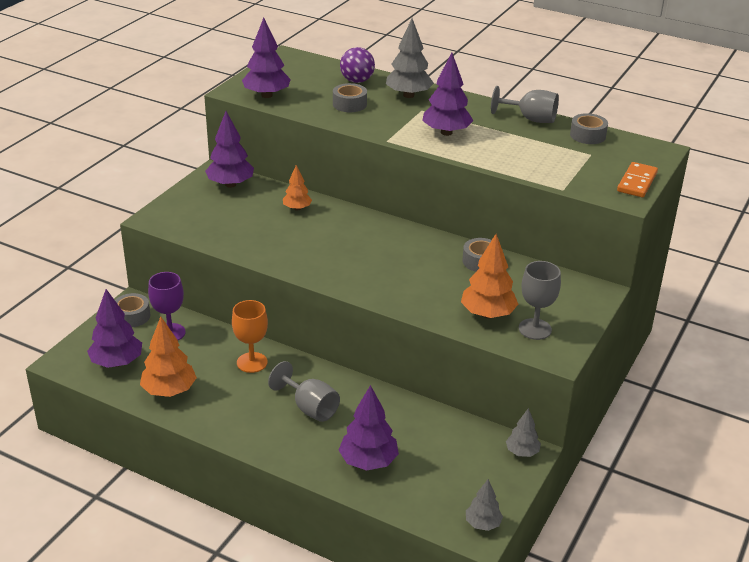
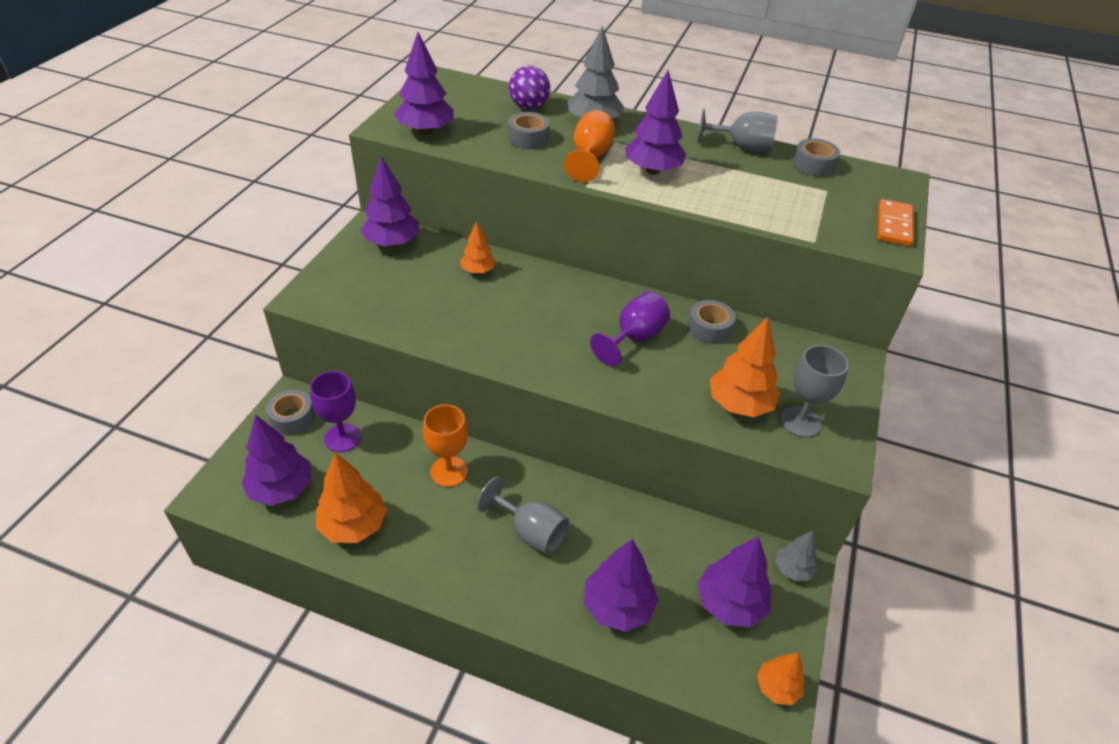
camera: 10 degrees left, 10 degrees up
grey tree [466,479,503,531] -> orange tree [757,653,804,705]
none -> orange goblet [564,110,615,182]
none -> purple goblet [590,292,670,366]
none -> purple tree [698,536,771,627]

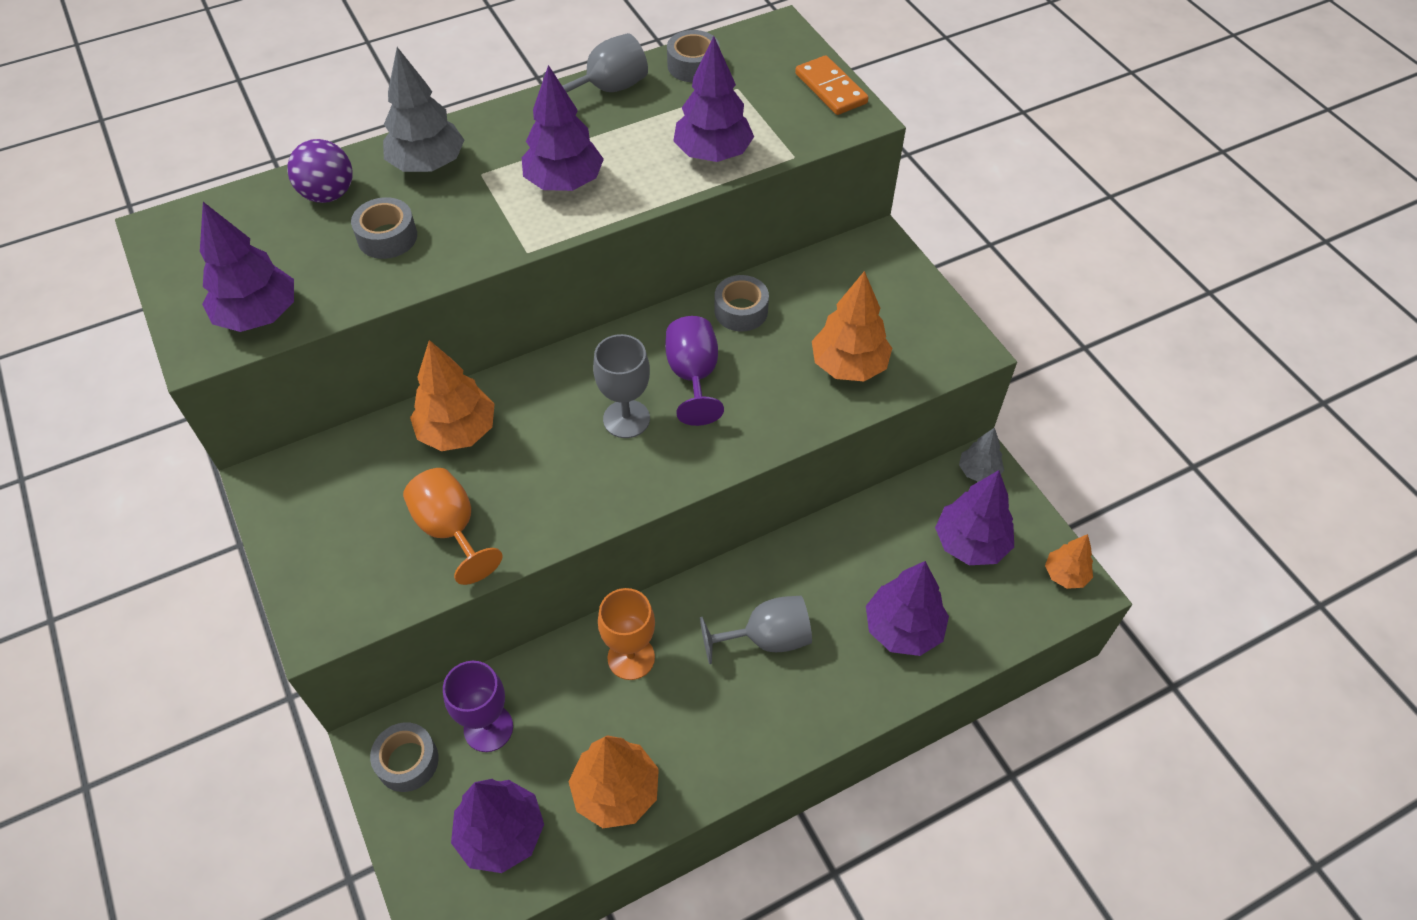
camera: 45 degrees left, 10 degrees up
purple tree [360,156,419,247] -> purple tree moved to [674,36,754,162]
orange tree [460,221,496,274] -> orange tree [410,340,494,451], size x1.68
orange goblet [564,110,615,182] -> orange goblet moved to [403,468,503,585]
grey goblet [780,345,849,437] -> grey goblet moved to [593,334,650,438]

